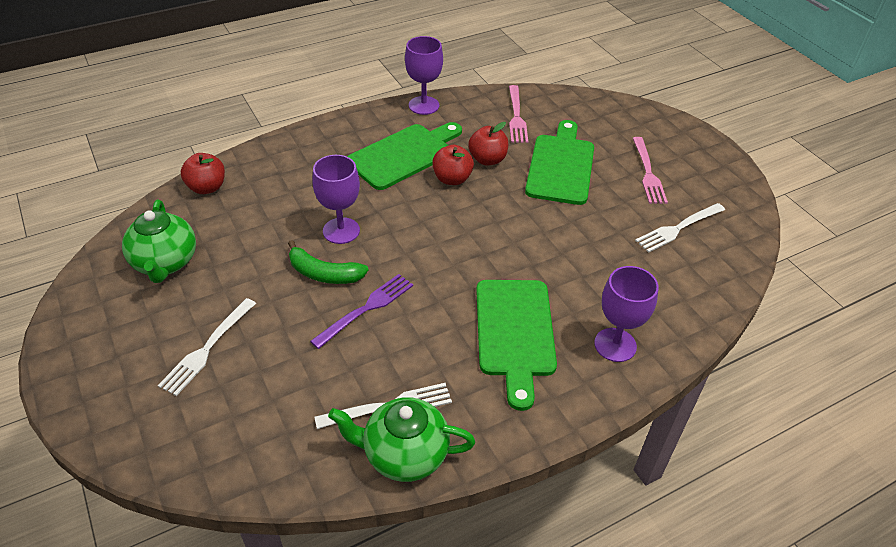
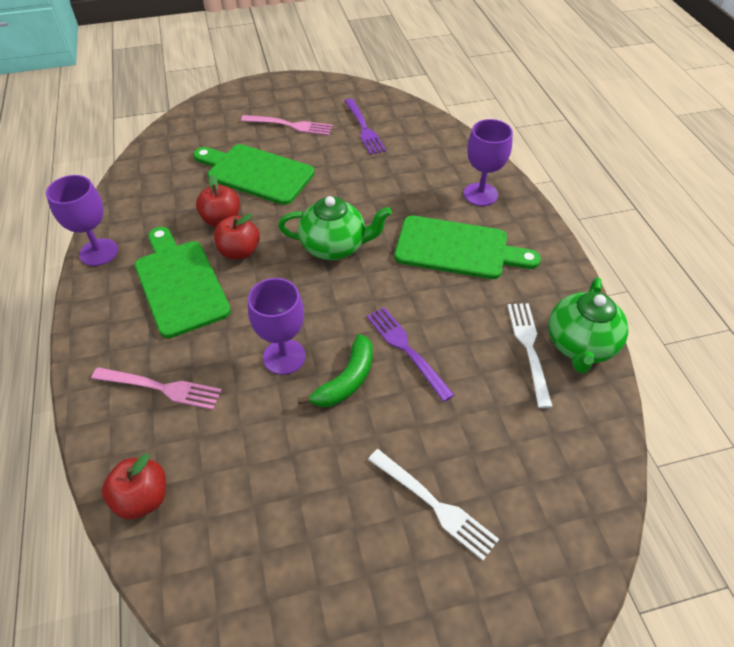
camera: 75 degrees left, 5 degrees up
green teapot [122,199,196,283] -> green teapot moved to [278,196,392,260]
pink fork [509,85,528,143] -> pink fork moved to [92,367,222,410]
white fork [635,203,725,253] -> purple fork [345,98,386,155]

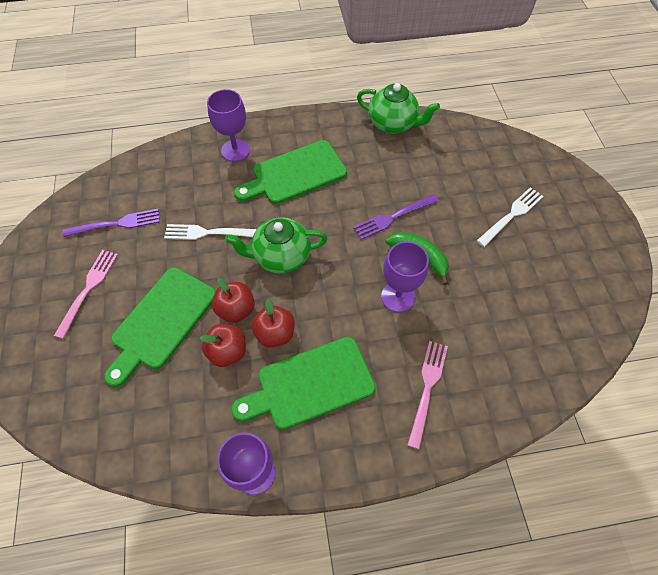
camera: 85 degrees left, 10 degrees up
red apple [102,454,166,520] -> red apple moved to [212,278,255,323]
green teapot [278,196,392,260] -> green teapot turned 105 degrees counterclockwise [225,217,328,274]
green cutting board [394,216,541,279] -> green cutting board turned 135 degrees counterclockwise [234,140,347,204]
white fork [507,303,553,408] -> white fork moved to [164,224,257,240]

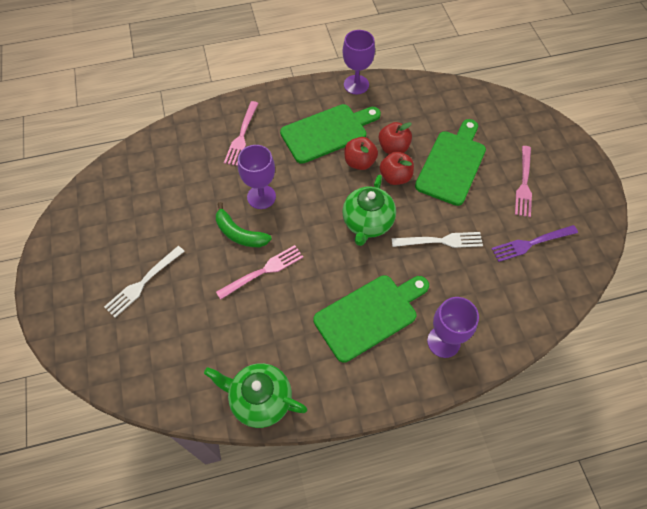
camera: 175 degrees right, 0 degrees up
green teapot [225,217,328,274] -> green teapot turned 120 degrees clockwise [342,175,396,246]
purple fork [353,194,439,240] -> pink fork [216,245,303,300]

